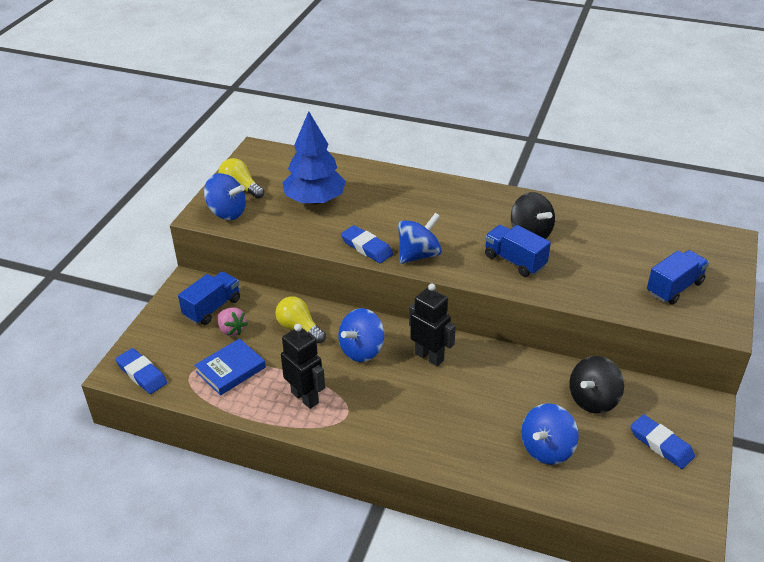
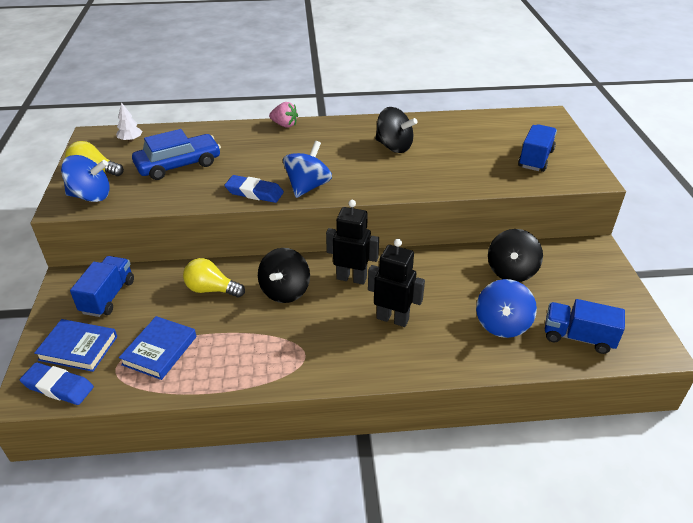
camera: 25 degrees left, 0 degrees up
pink strawberry [217,308,248,336] -> pink strawberry moved to [269,102,298,127]
black robot [281,324,325,409] -> black robot moved to [368,239,425,327]
blue tree [283,111,346,205] -> blue car [132,129,221,180]
blue spinning top [338,308,384,362] -> black spinning top [258,248,310,303]
blue truck [485,225,551,277] -> blue truck moved to [545,299,625,354]
blue eraser [630,414,695,469] -> none
none -> blue book [34,319,117,372]
none -> white tree [116,102,143,142]

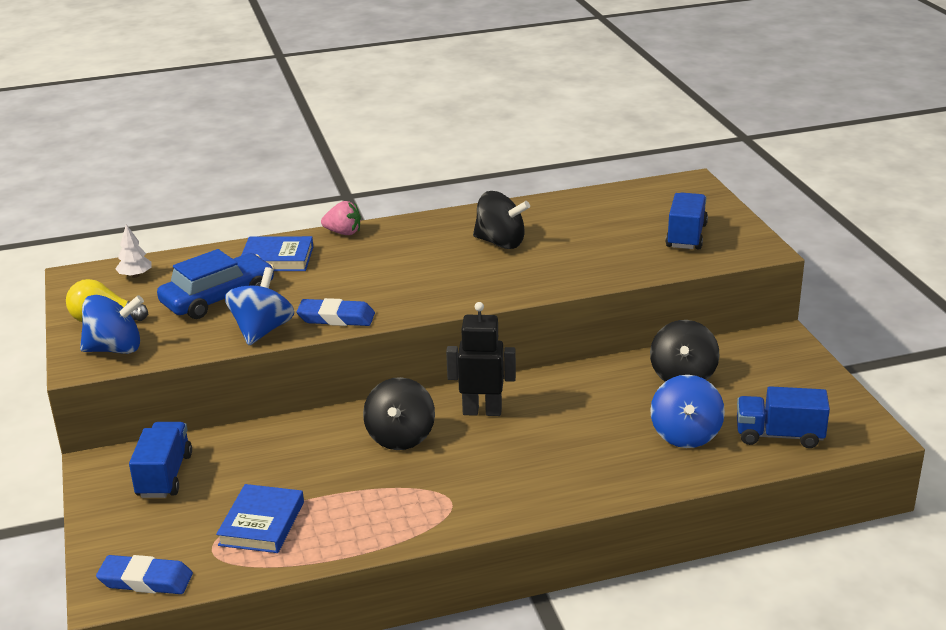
camera: 10 degrees left, 10 degrees down
blue book [34,319,117,372] -> blue book moved to [241,236,313,271]
yellow light bulb [183,258,245,298] -> none
blue spinning top [283,141,332,198] -> blue spinning top moved to [225,267,294,345]
black robot [368,239,425,327] -> none

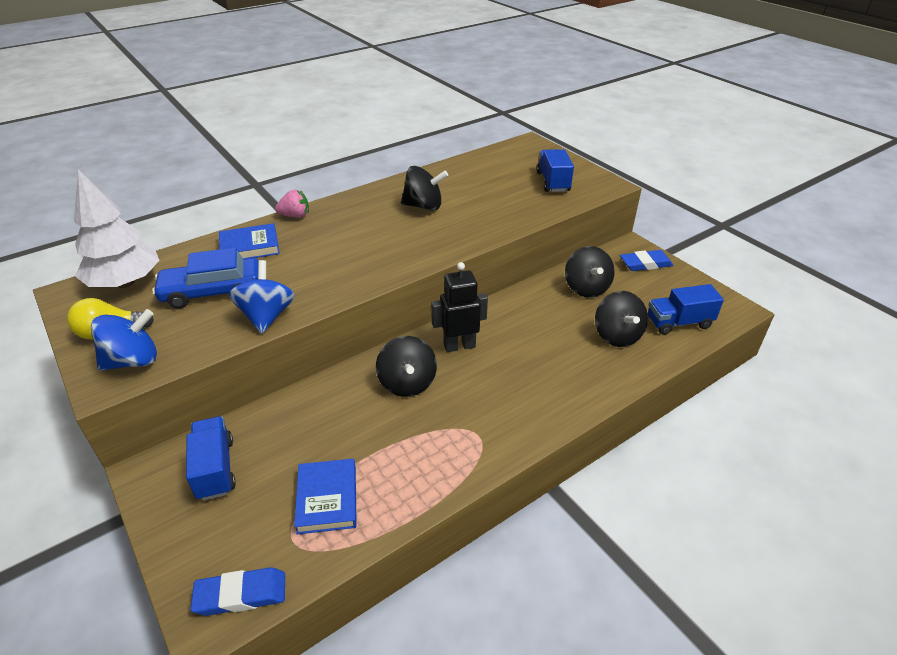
camera: 20 degrees left, 10 degrees up
white tree [115,224,152,278] -> white tree [74,169,159,288], size x2.38
blue car [157,249,274,319] -> blue car turned 135 degrees counterclockwise [152,248,259,308]
blue eraser [296,298,375,326] -> blue eraser moved to [620,250,673,271]
blue spinning top [650,375,725,448] -> black spinning top [595,291,648,347]

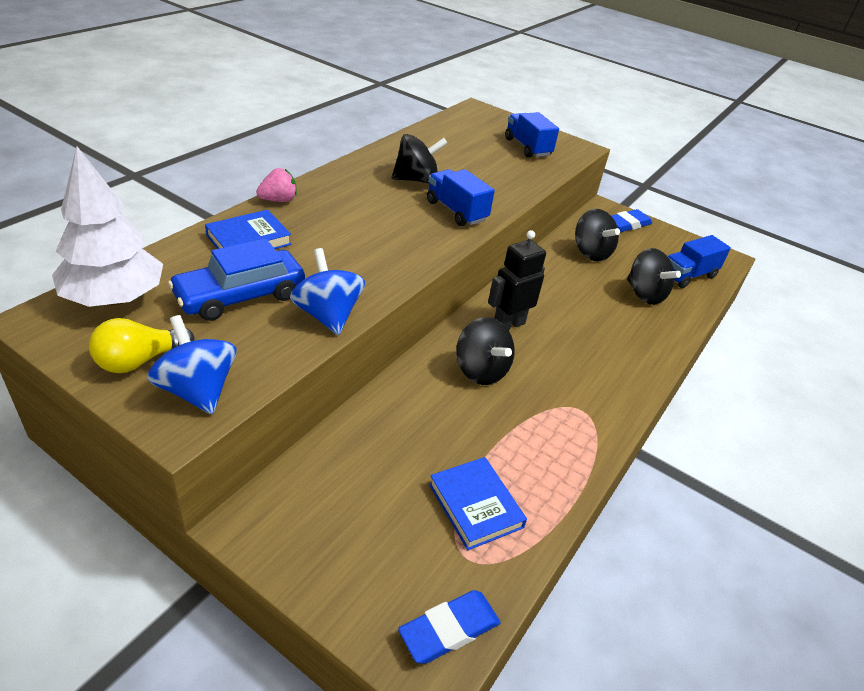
camera: 25 degrees left, 0 degrees up
blue spinning top [91,309,157,371] -> blue spinning top turned 75 degrees counterclockwise [147,315,237,415]
blue truck [186,417,236,501] -> blue truck moved to [427,169,495,226]

